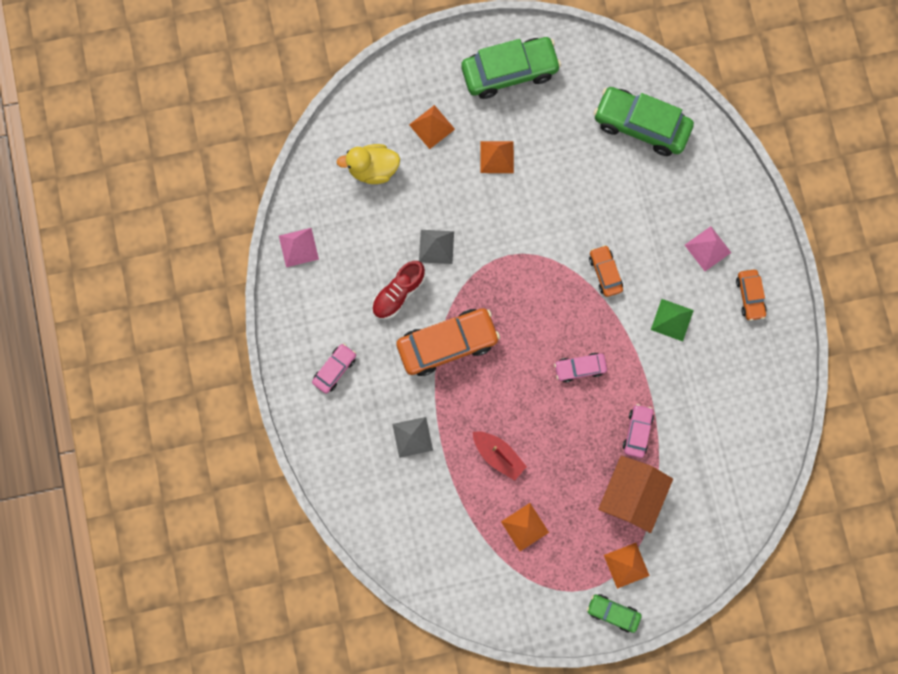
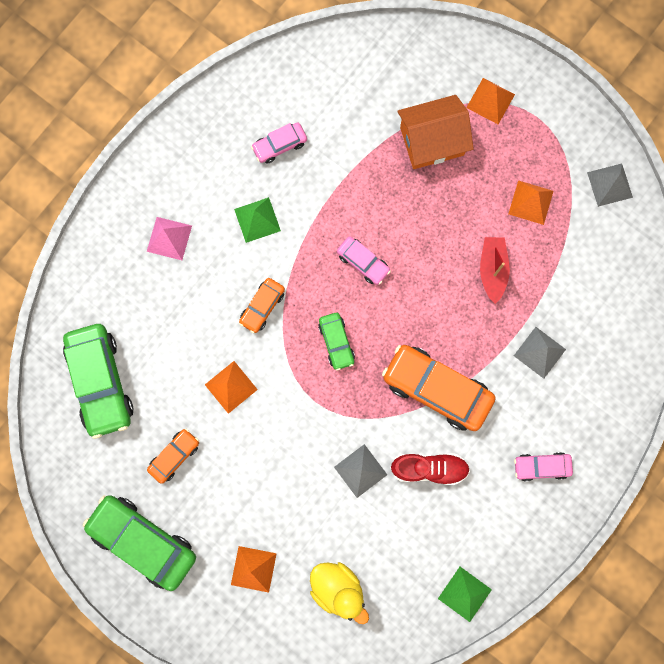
camera: 130 degrees left, 0 degrees up
pink pyramid [279,228,319,267] -> green pyramid [438,567,492,622]
orange pyramid [480,141,514,173] -> orange pyramid moved to [205,361,258,414]
green car [587,594,642,633] -> green car moved to [318,313,355,371]
pink car [623,404,654,458] -> pink car moved to [251,123,307,164]
orange car [736,270,767,321] -> orange car moved to [147,429,199,484]
none -> grey pyramid [587,164,633,207]

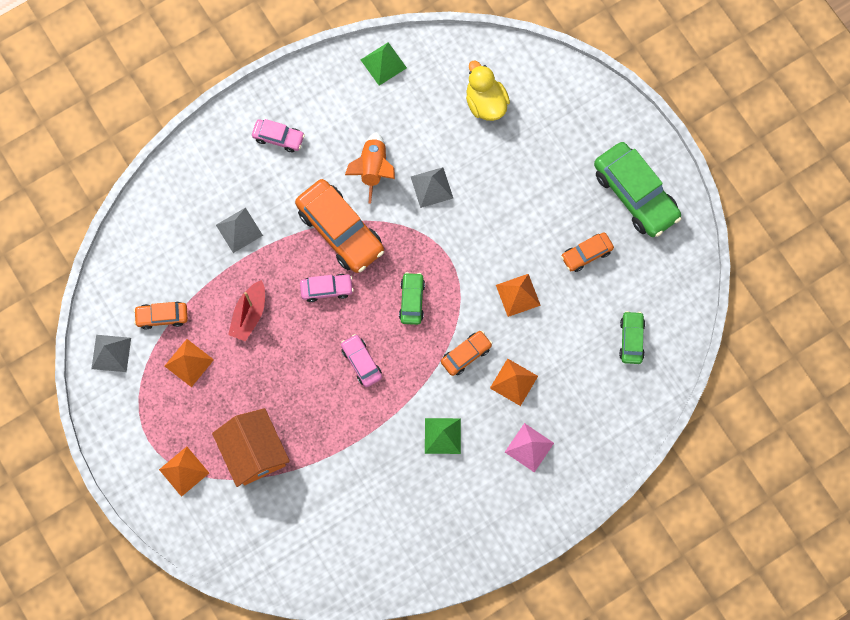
camera: 160 degrees left, 5 degrees down
green car [63,324,133,439] -> green car [619,311,645,364], size x0.52
orange pyramid [231,546,277,593] -> orange pyramid moved to [490,358,538,406]
pink car [251,123,307,164] -> pink car moved to [300,274,354,302]
red shoe [390,453,470,485] -> orange rocket [345,132,395,204]
orange house [397,95,474,169] -> orange house turned 60 degrees clockwise [212,408,290,487]
none -> orange car [134,302,188,329]

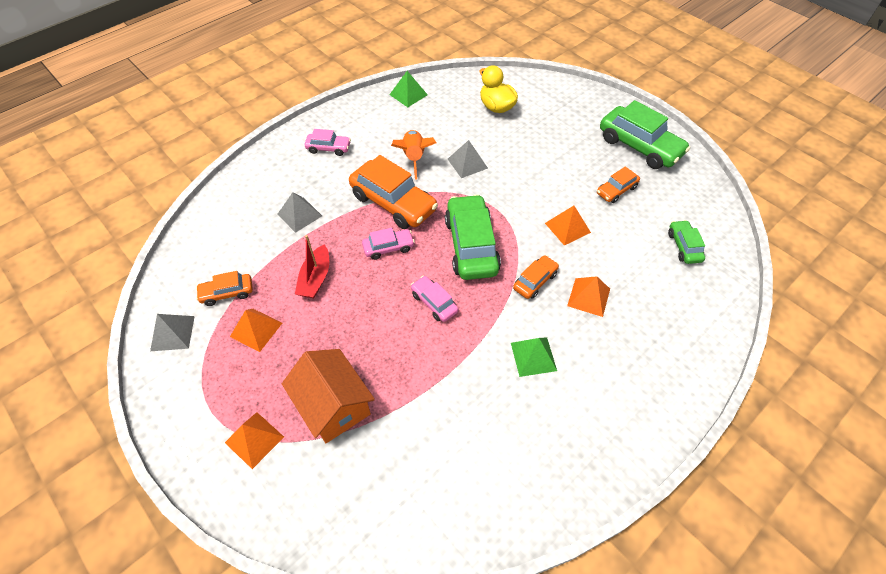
camera: 10 degrees left, 20 degrees down
green car [399,272,425,325] -> green car [445,194,501,280], size x1.94
pink pyramid [505,423,554,472] -> none

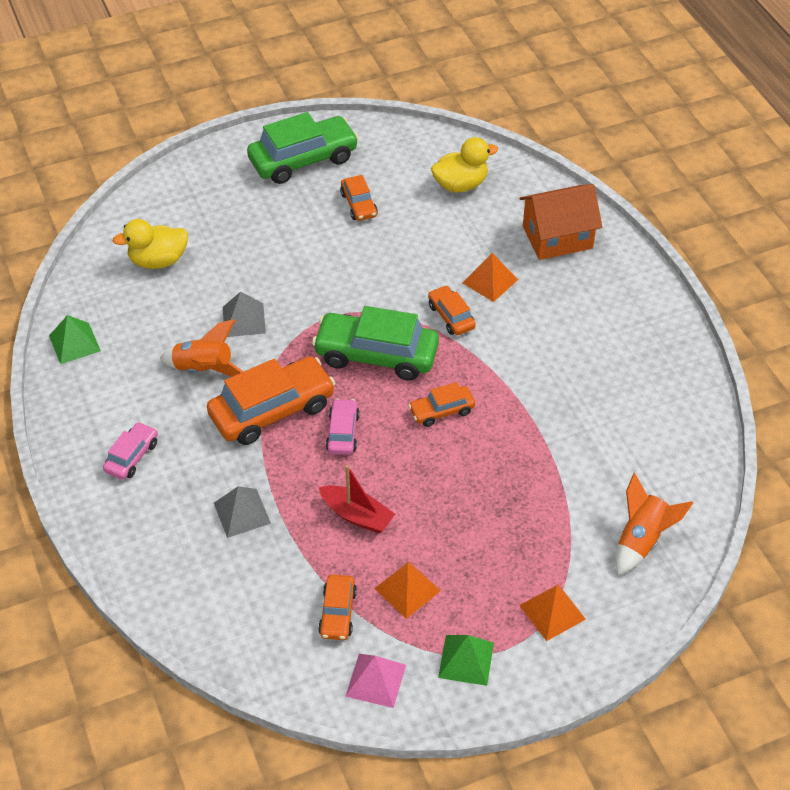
camera: 70 degrees left, 5 degrees down
grey pyramid [150,314,195,351] -> pink pyramid [346,654,406,708]
orange house [282,349,375,443] -> orange house moved to [520,184,602,260]
pink car [411,276,458,322] -> orange car [408,382,475,427]
green pyramid [511,337,557,377] -> green pyramid moved to [438,635,494,686]
orange pyramid [545,206,591,246] -> none
green car [668,220,705,264] -> yellow duck [431,137,498,192]
none -> orange rocket [616,473,693,575]

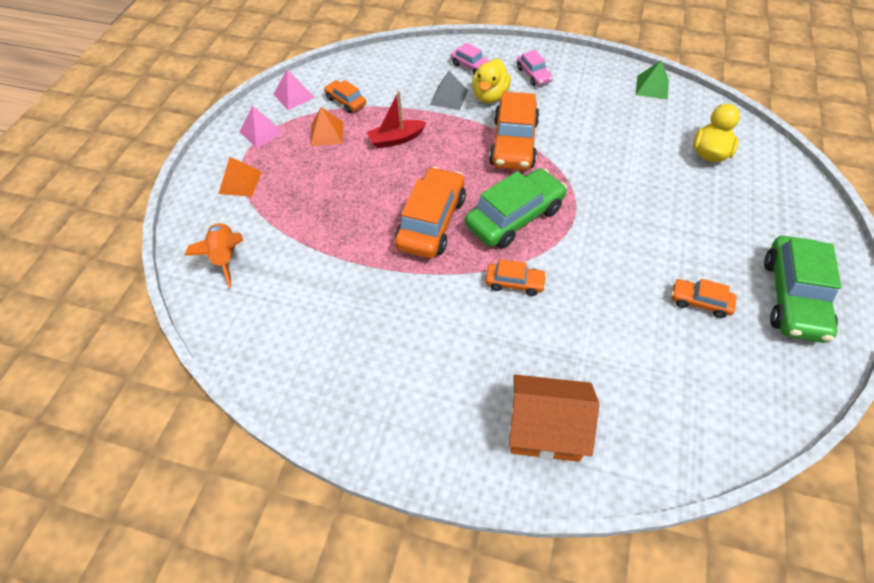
camera: 130 degrees right, 5 degrees up
orange rocket [159,319,243,376] -> none
grey pyramid [223,292,266,337] -> none
pink car [326,398,360,455] -> pink car moved to [451,43,490,75]
orange car [408,382,475,427] -> orange car [395,167,466,258], size x1.94
yellow duck [431,137,498,192] -> yellow duck moved to [472,59,511,103]
green pyramid [438,635,494,686] -> pink pyramid [239,106,283,148]
orange pyramid [462,253,518,302] -> none
orange house [520,184,602,260] -> orange house turned 75 degrees clockwise [509,374,599,462]

